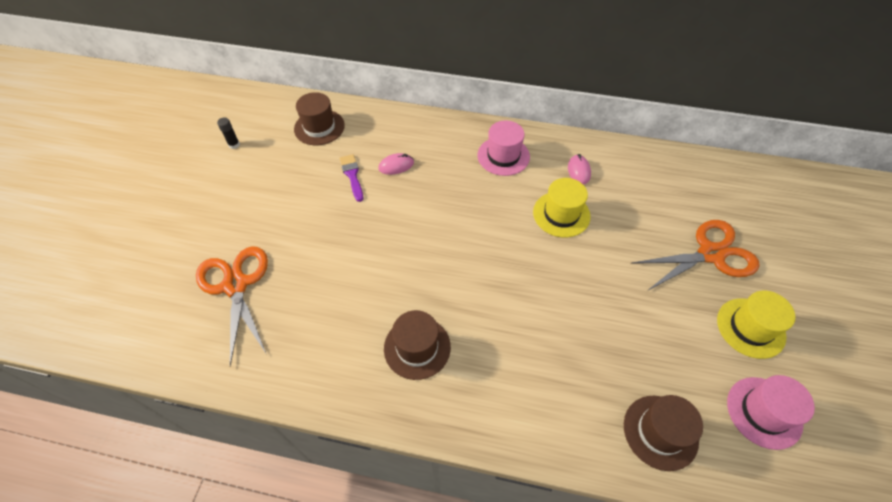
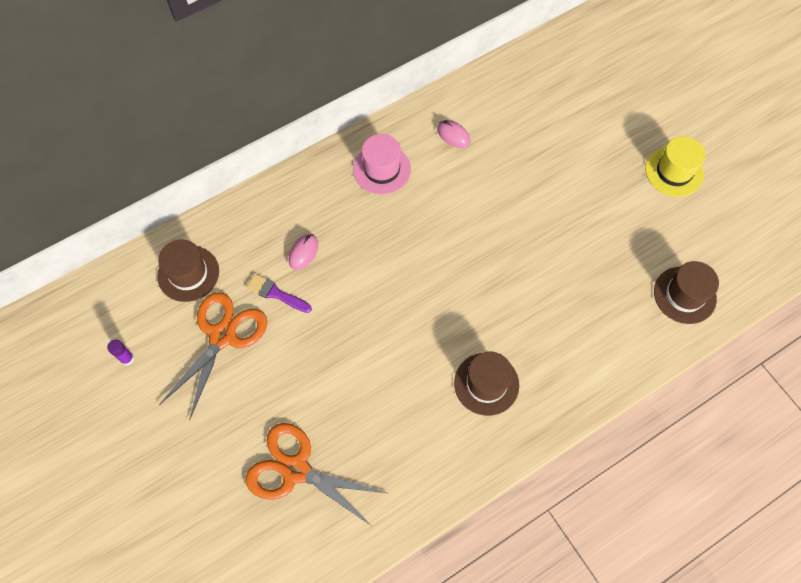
camera: 45 degrees left, 10 degrees up
black glue stick [217,117,240,149] -> purple glue stick [107,339,134,366]
yellow hat [533,178,591,238] -> none
orange scissors [630,220,760,291] -> orange scissors moved to [159,292,267,420]
pink hat [727,375,815,450] -> none

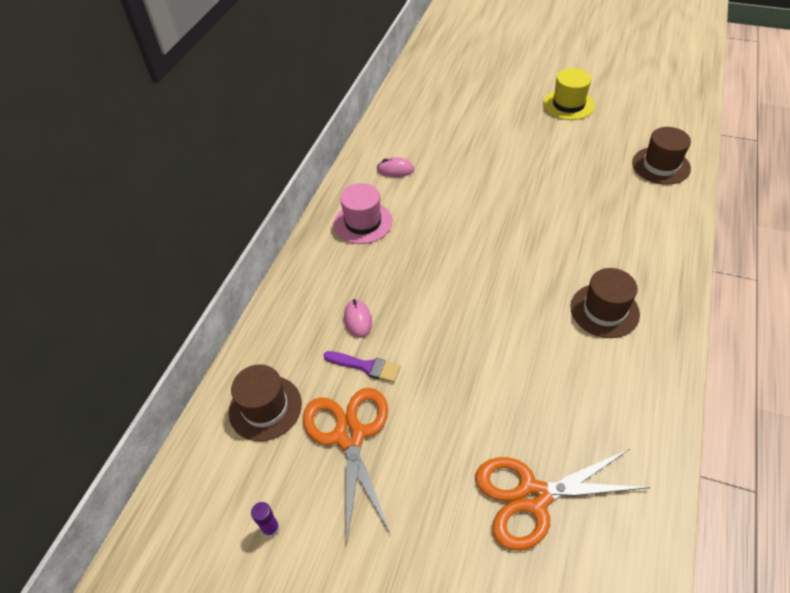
camera: 35 degrees left, 15 degrees down
purple brush [246,274,312,313] -> purple brush turned 150 degrees counterclockwise [323,351,401,383]

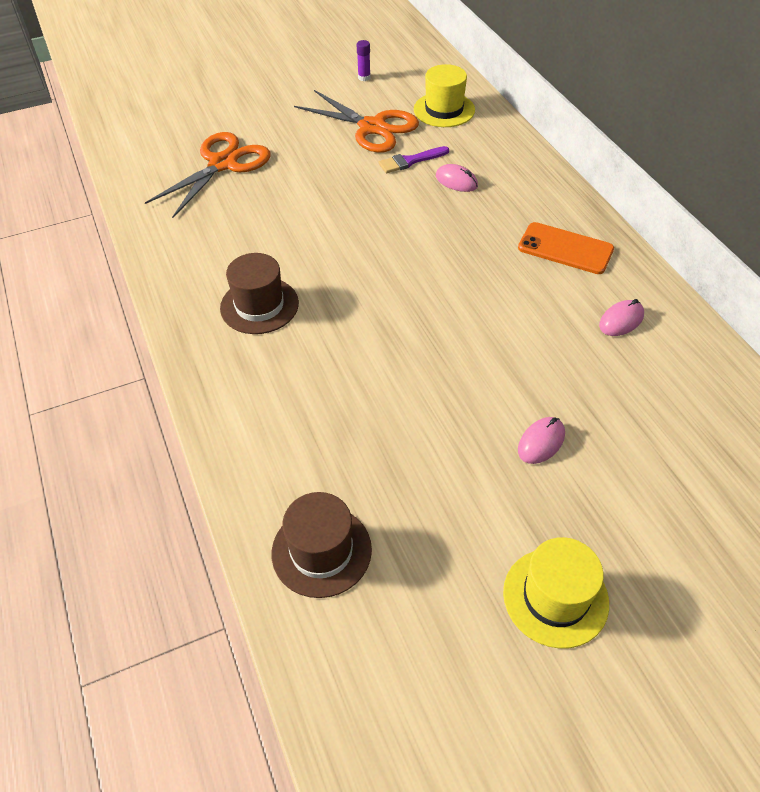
camera: 135 degrees right, 0 degrees up
brown hat [229,364,302,441] -> yellow hat [414,64,475,127]
pink hat [334,183,392,244] -> orange phone [518,222,614,274]
none -> pink mouse [518,417,565,464]

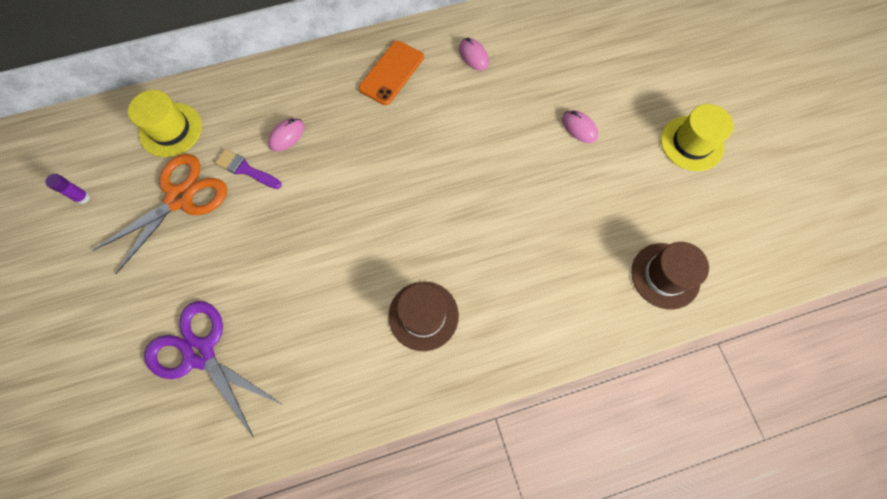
camera: 85 degrees left, 20 degrees up
orange scissors [145,132,271,218] -> purple scissors [144,301,283,438]
purple brush [379,146,449,173] -> purple brush turned 135 degrees clockwise [215,149,282,189]

